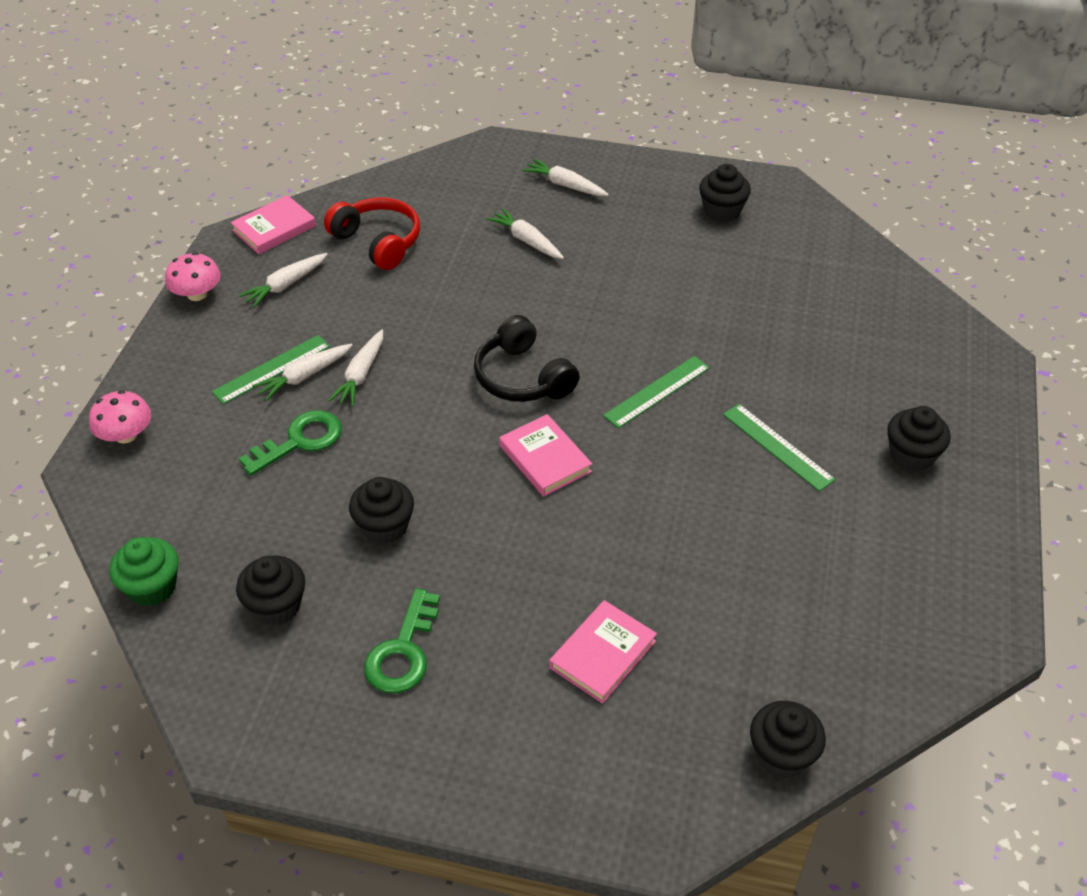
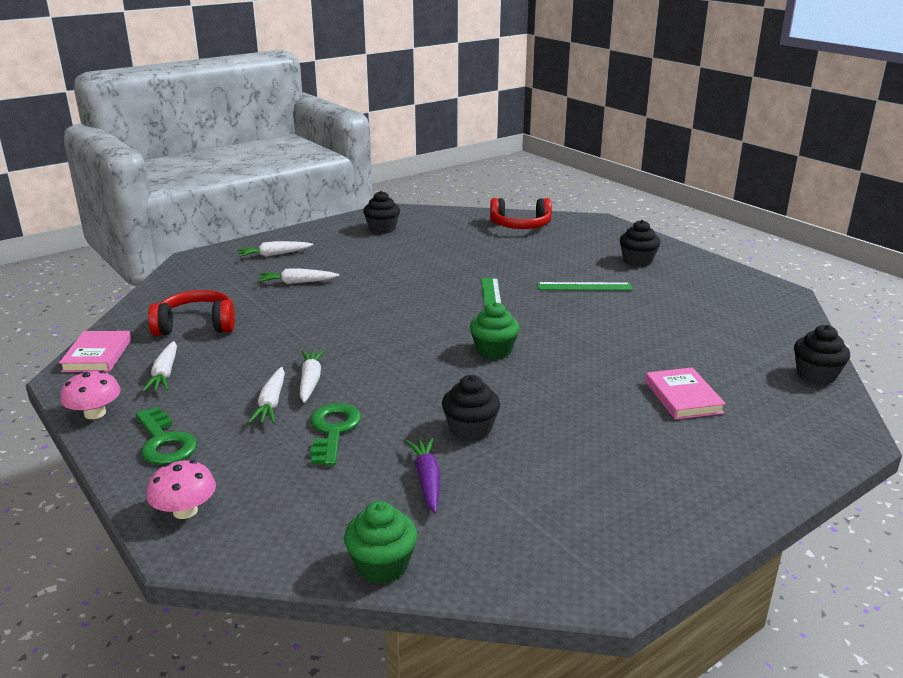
camera: 50 degrees left, 20 degrees down
green ruler [212,335,330,404] -> none
black cupcake [236,556,305,626] -> none
white carrot [328,330,383,407] -> white carrot turned 150 degrees counterclockwise [300,350,325,403]
green key [364,588,440,693] -> green key moved to [136,407,197,465]
black headphones [474,315,580,402] -> none
pink book [499,414,592,497] -> green cupcake [470,302,520,359]
none -> purple carrot [406,438,440,513]
none -> red headphones [490,198,552,229]

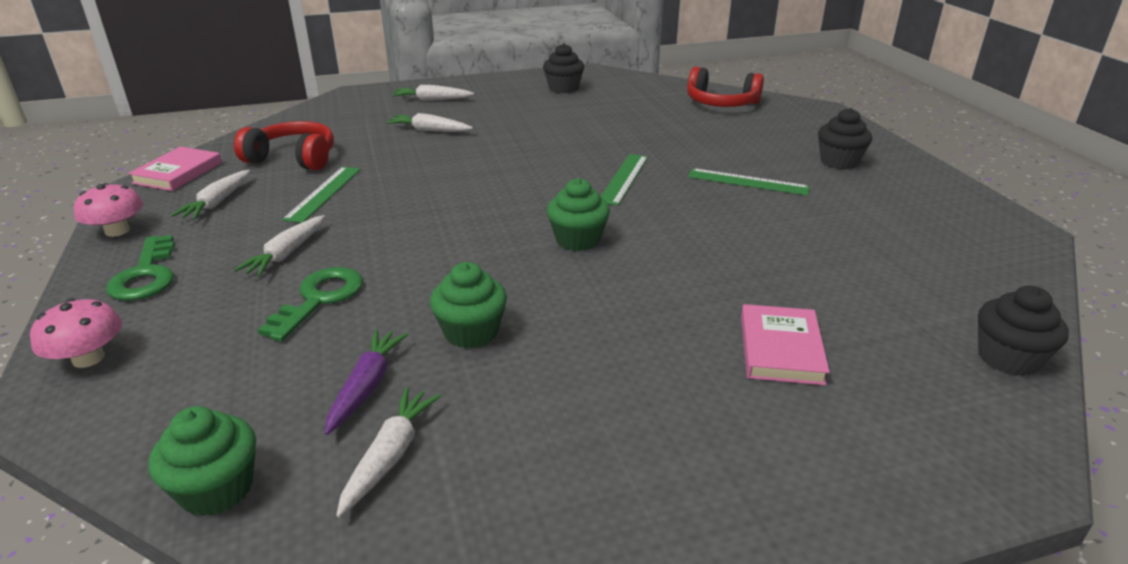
camera: 20 degrees right, 5 degrees up
white carrot [300,350,325,403] -> white carrot moved to [336,387,441,517]
black cupcake [442,375,500,441] -> green cupcake [430,262,507,349]
none -> green ruler [282,167,361,223]

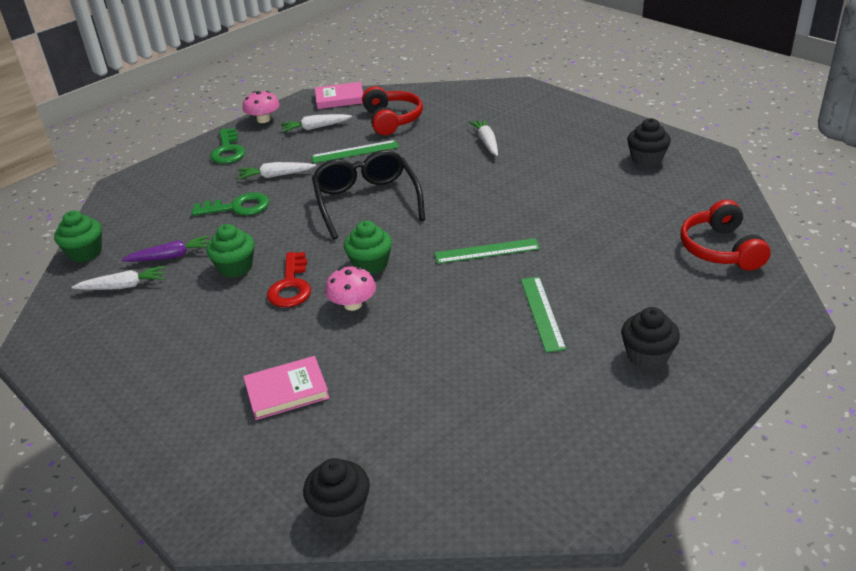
camera: 65 degrees right, 5 degrees up
pink mushroom [30,299,122,368] -> pink mushroom moved to [325,266,376,311]
green key [106,235,175,301] -> green key turned 60 degrees counterclockwise [210,128,245,164]
white carrot [392,85,474,101] -> none
none -> red key [267,252,311,307]
none -> black glasses [312,150,425,239]

